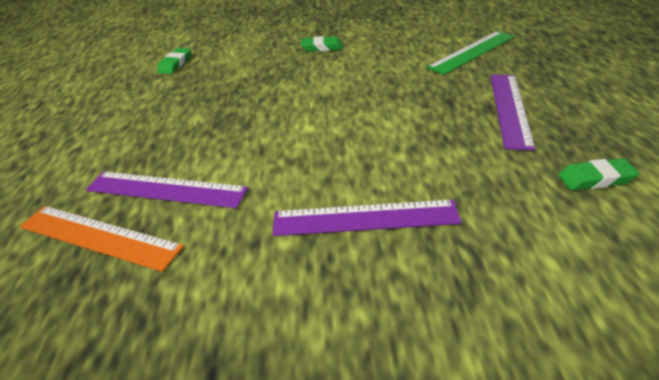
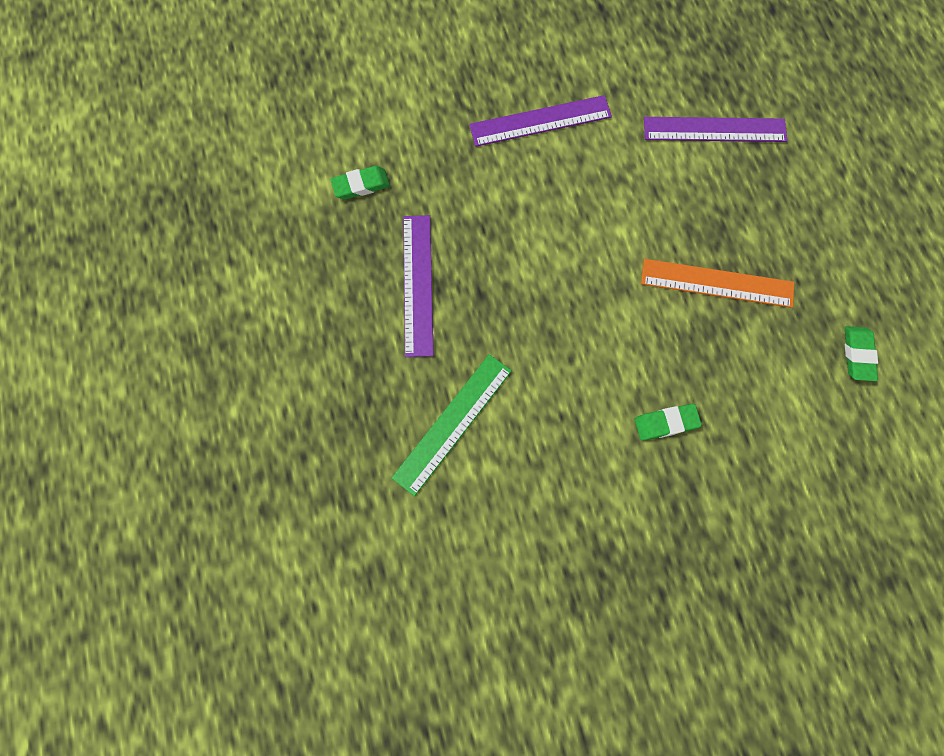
camera: 165 degrees right, 35 degrees up
orange ruler [19,206,184,272] -> orange ruler moved to [641,259,794,308]

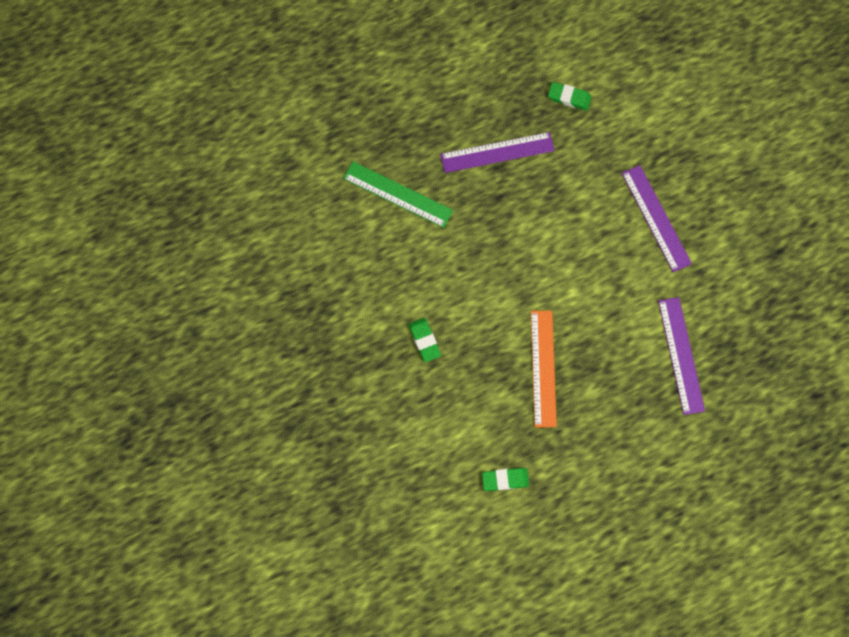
camera: 80 degrees right, 0 degrees up
green eraser [331,166,390,199] -> green eraser turned 45 degrees counterclockwise [548,82,592,110]

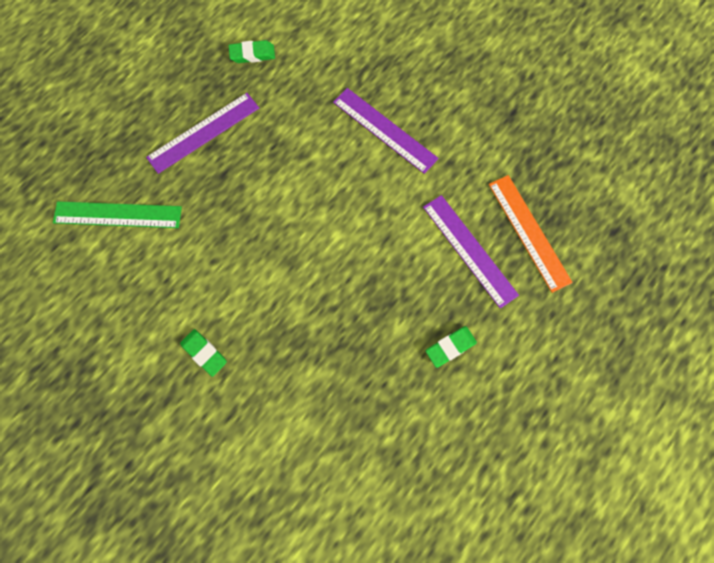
camera: 25 degrees left, 0 degrees up
green eraser [482,468,529,491] -> green eraser moved to [426,326,477,368]
orange ruler [531,311,557,427] -> orange ruler moved to [489,175,573,293]

